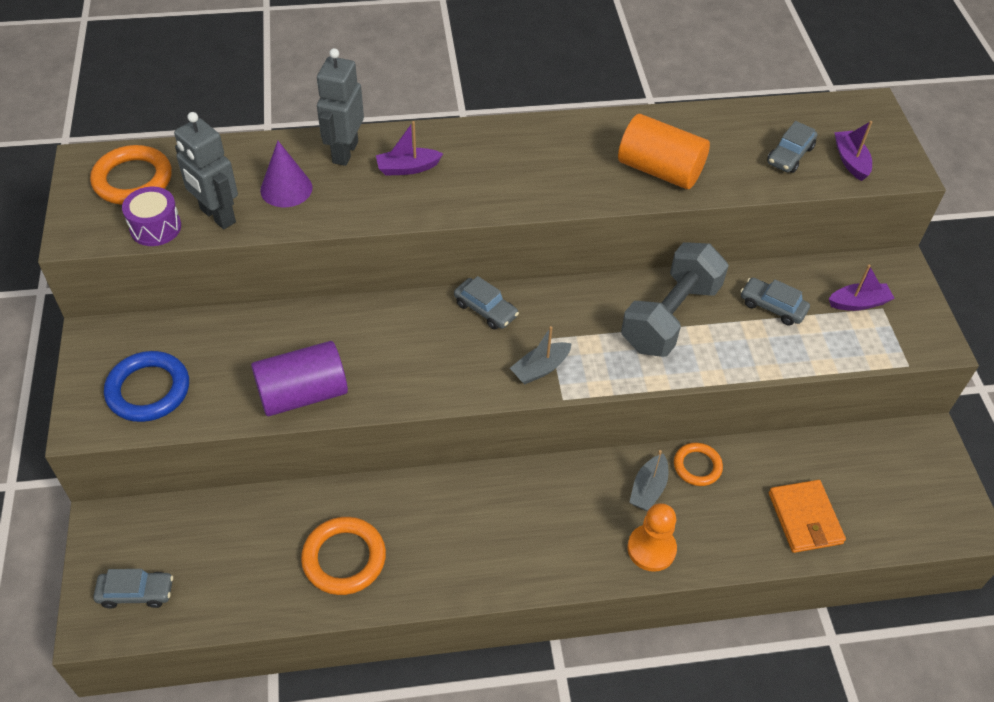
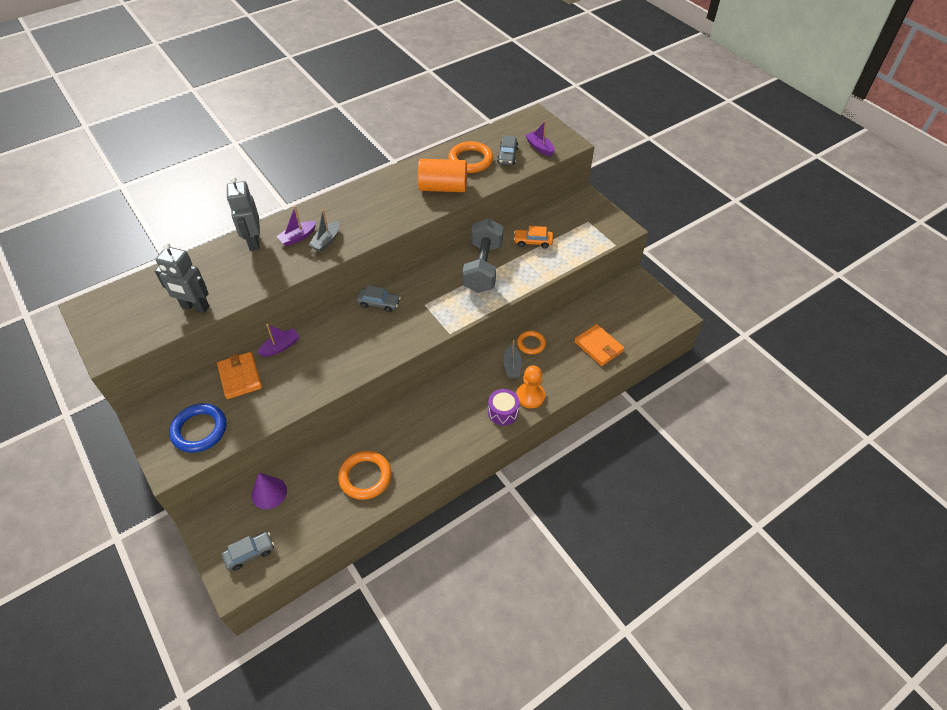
camera: 25 degrees left, 0 degrees up
orange ring [90,145,172,204] -> orange ring moved to [448,141,493,173]
purple drum [122,187,181,246] -> purple drum moved to [488,389,519,426]
purple cylinder [251,341,348,416] -> none
purple cone [260,141,312,207] -> purple cone moved to [251,473,287,509]
grey boat [510,326,572,384] -> grey boat moved to [309,209,339,252]
grey car [741,278,810,325] -> orange car [513,226,553,249]
purple boat [829,265,895,311] -> purple boat moved to [257,324,300,357]
none -> orange wallet [217,352,262,399]

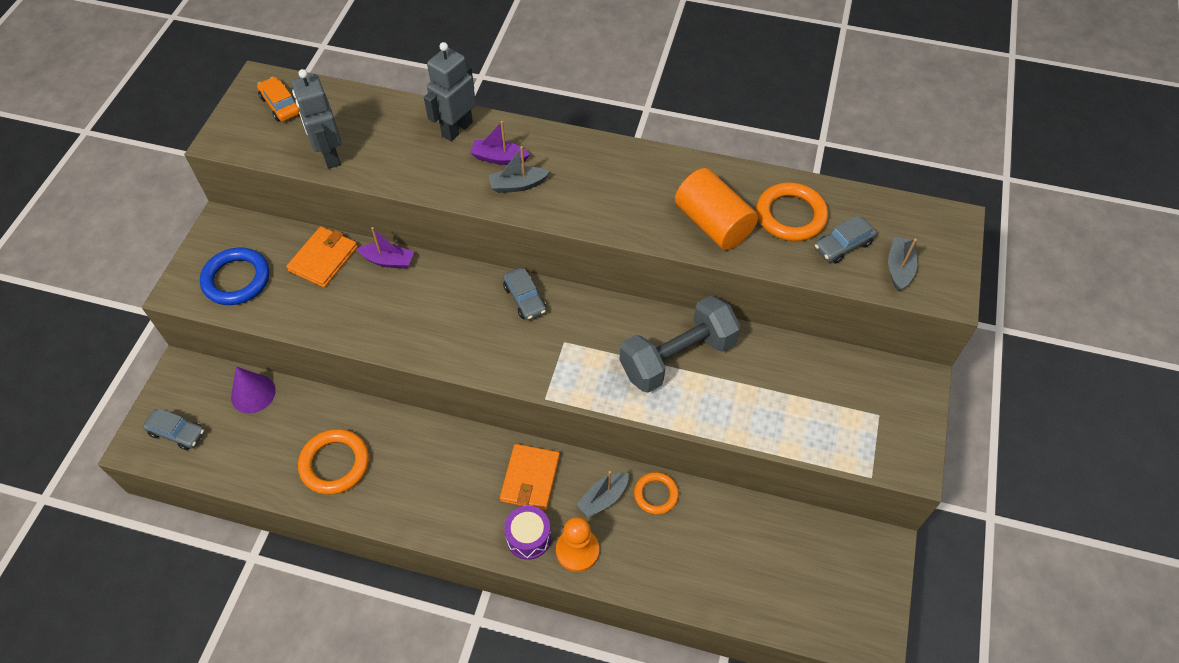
camera: 50 degrees right, 5 degrees up
orange car [513,226,553,249] -> orange car moved to [257,77,300,122]
purple boat [525,121,555,156] -> grey boat [888,237,917,291]
orange wallet [574,324,624,366] -> orange wallet moved to [500,444,560,510]

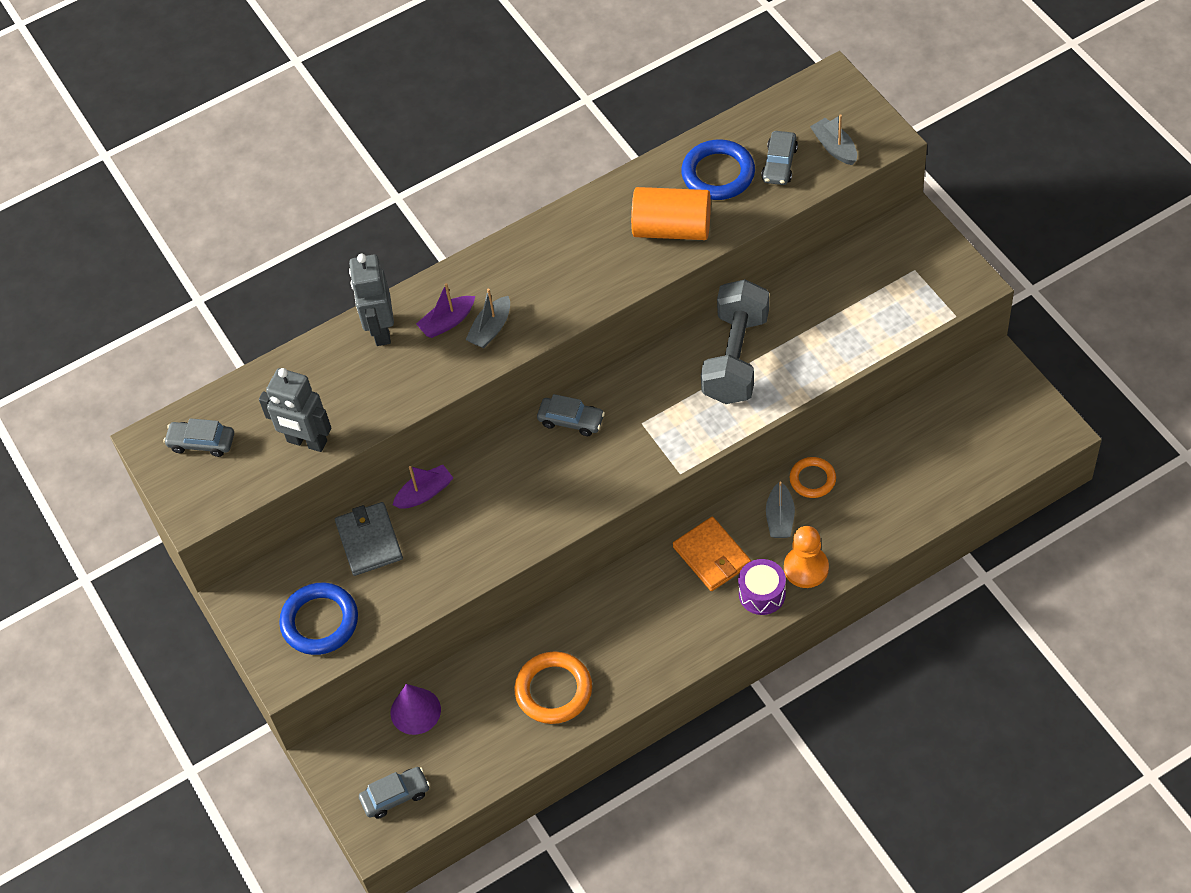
camera: 40 degrees left, 0 degrees up
orange car [257,77,300,122] -> grey car [163,418,234,457]
orange wallet [286,226,358,288] -> grey wallet [335,502,403,576]
orange ring [756,182,828,241] -> blue ring [681,139,755,200]

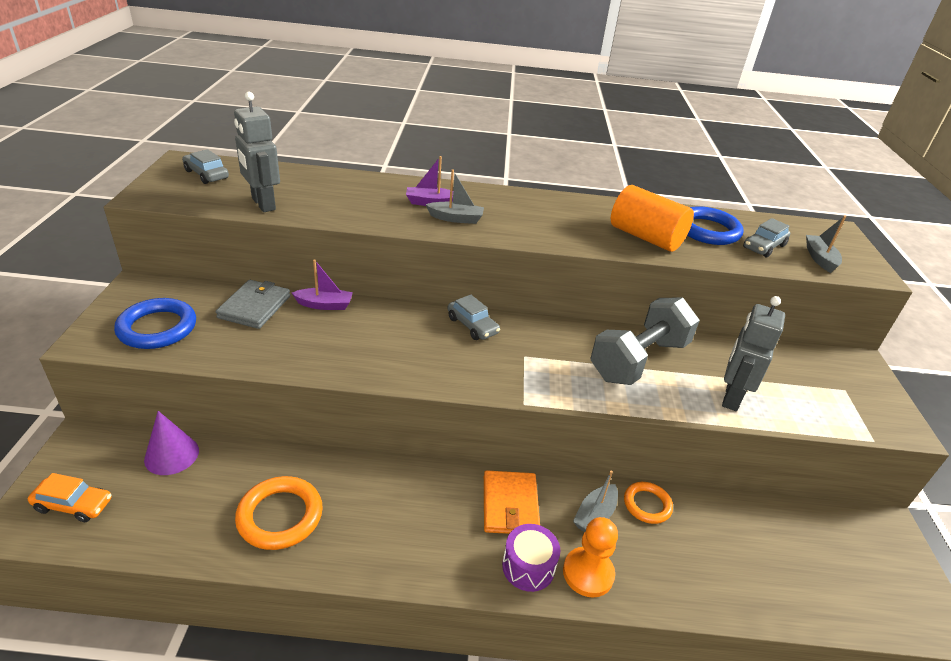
camera: 25 degrees right, 20 degrees down
grey robot [349,254,394,346] -> grey robot moved to [722,296,785,411]
grey car [359,767,430,819] -> orange car [28,473,111,522]
grey boat [465,289,510,348] -> grey boat turned 150 degrees counterclockwise [426,170,484,224]

